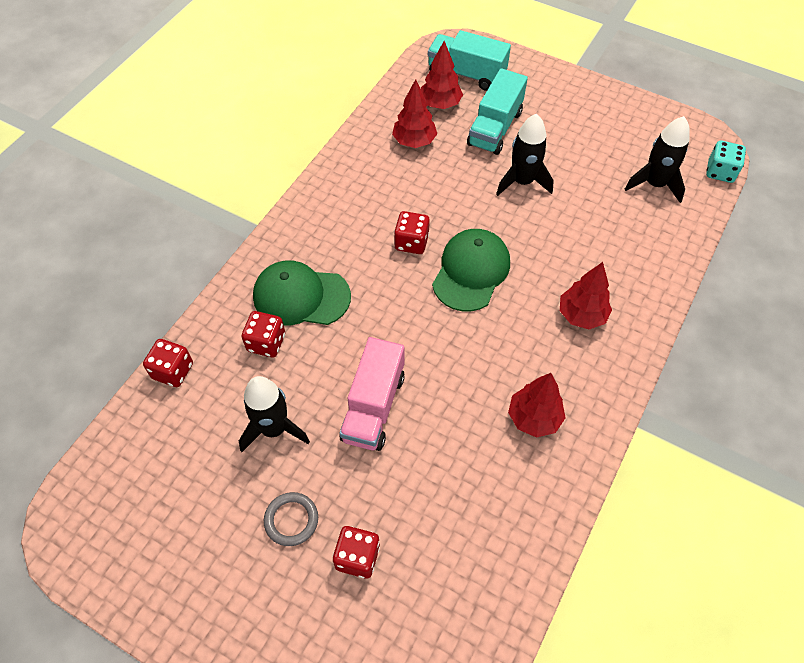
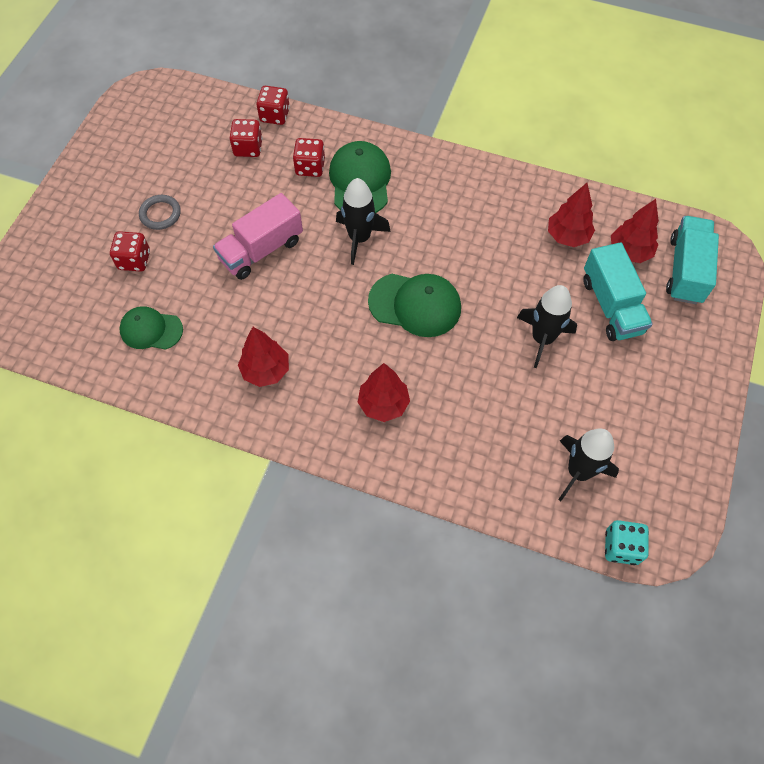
camera: 80 degrees right, 5 degrees up
black rocket [239,376,310,452] -> black rocket moved to [336,178,391,265]
pink truck [340,337,405,451] -> pink truck turned 45 degrees counterclockwise [213,193,303,280]
red dice [394,211,430,254] -> red dice moved to [229,119,262,157]
turquoise truck [467,68,528,155] -> turquoise truck turned 120 degrees counterclockwise [583,242,653,341]
none -> green cap [119,306,183,350]

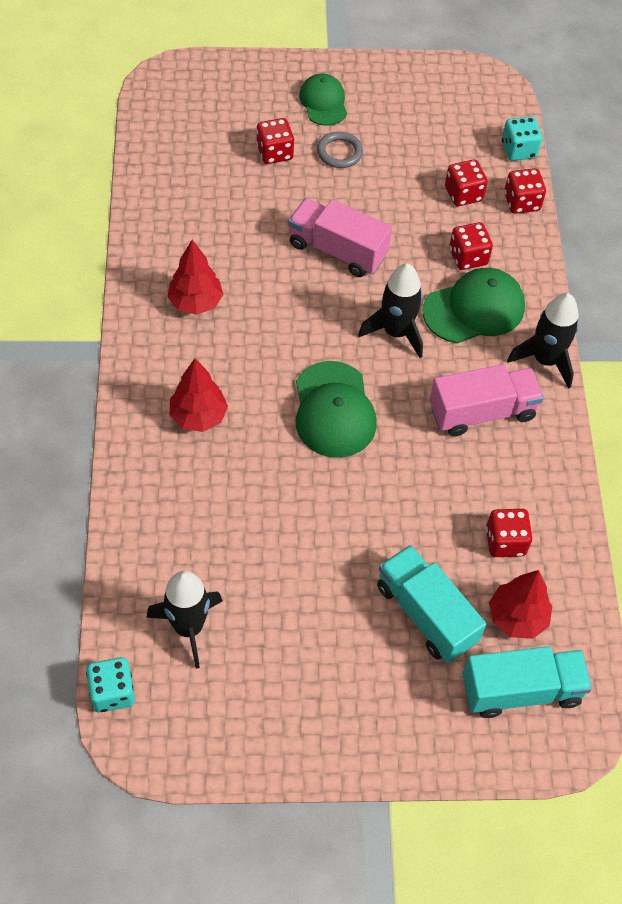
camera: 65 degrees right, 5 degrees down
green cap [119,306,183,350] -> green cap moved to [299,73,347,126]
black rocket [517,285,577,368] -> black rocket moved to [507,293,579,389]
red tree [548,183,595,247] -> red dice [486,509,533,557]
turquoise truck [583,242,653,341] -> turquoise truck turned 90 degrees clockwise [377,545,486,663]
none -> pink truck [430,364,544,437]
none -> turquoise dice [502,116,542,161]

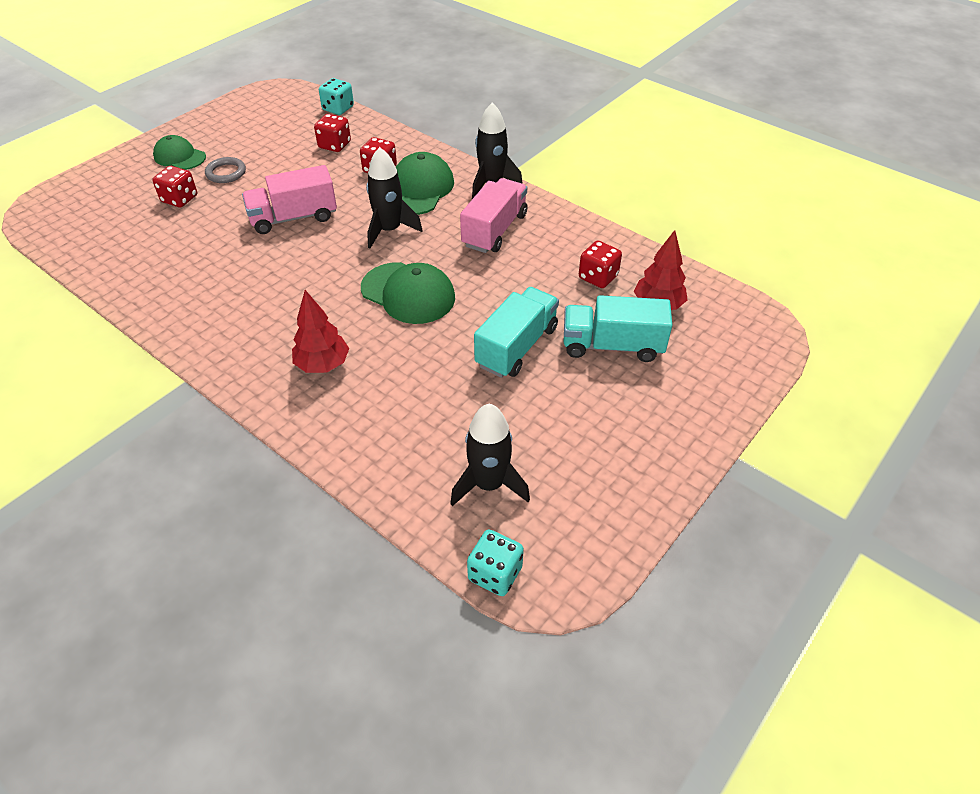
camera: 45 degrees left, 10 degrees down
red tree [167,240,224,315] -> none
turquoise truck [463,646,592,718] -> turquoise truck moved to [474,287,559,378]
red dice [504,168,546,214] -> none

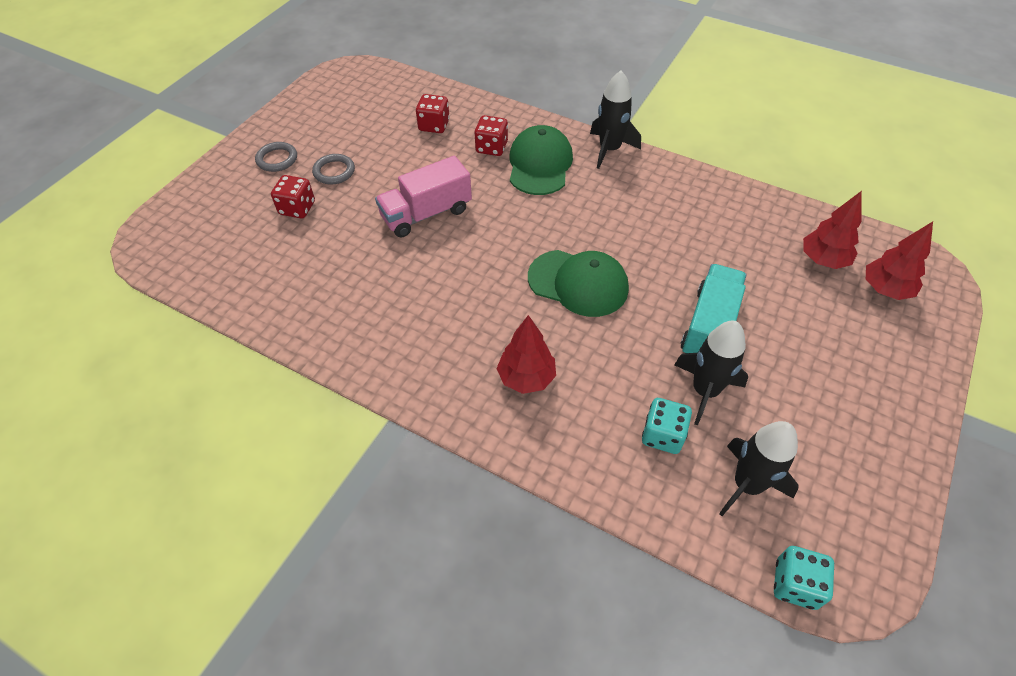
camera: 10 degrees left, 5 degrees up
green cap [153,135,206,170] -> grey ring [255,142,297,172]
turquoise dice [319,78,354,115] -> turquoise dice moved to [642,398,692,454]
black rocket [366,147,423,248] -> black rocket moved to [674,321,748,425]
pink truck [460,178,527,253] -> none
turquoise truck [564,295,672,362] -> none
red dice [579,241,622,288] -> none
none -> red tree [866,222,933,300]

